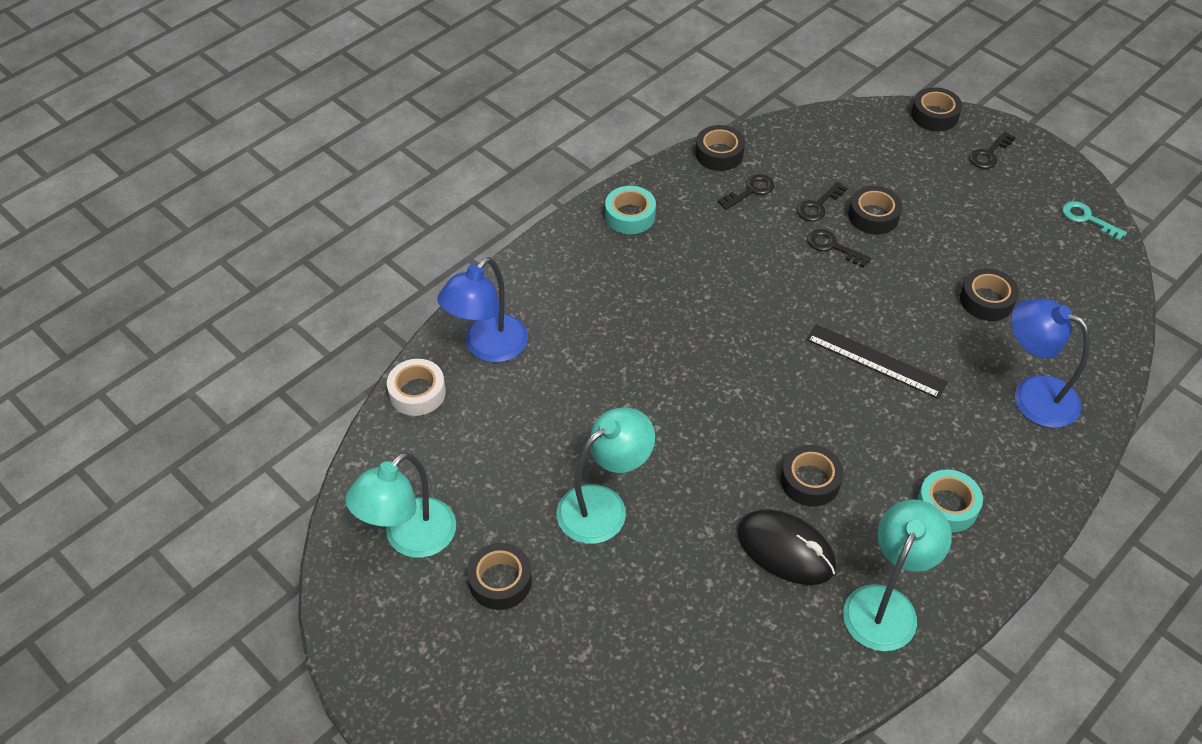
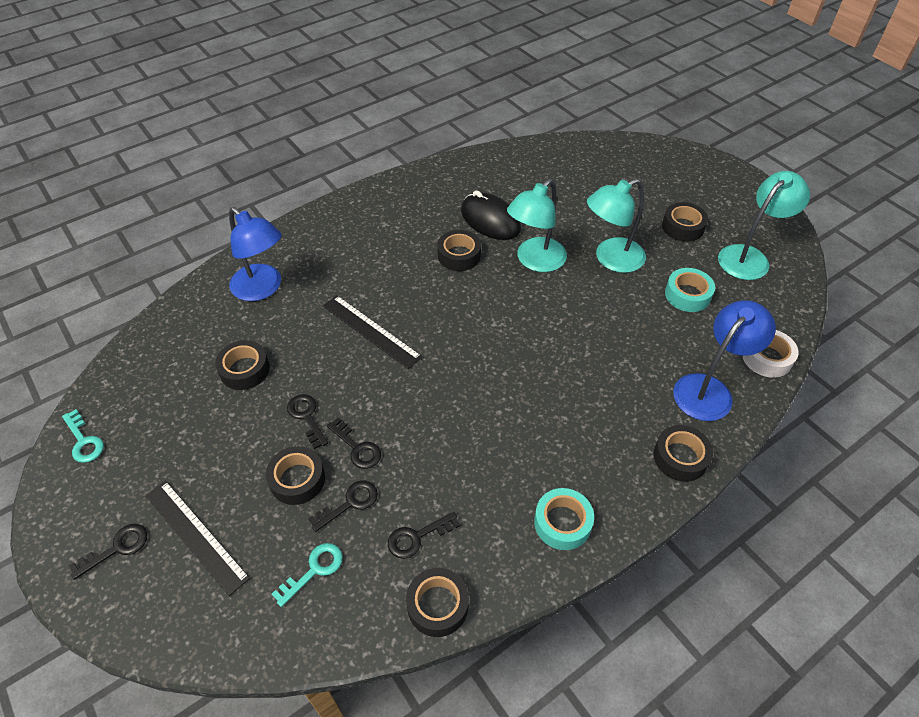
camera: 170 degrees left, 0 degrees up
turquoise lamp [843,500,952,651] -> turquoise lamp moved to [507,179,567,272]
black tape [911,87,962,131] -> black tape moved to [653,425,713,482]
turquoise tape [917,469,983,532] -> turquoise tape moved to [665,268,715,312]
none -> black ruler [145,481,250,596]
none -> turquoise key [272,543,343,607]
none -> black key [287,394,328,449]

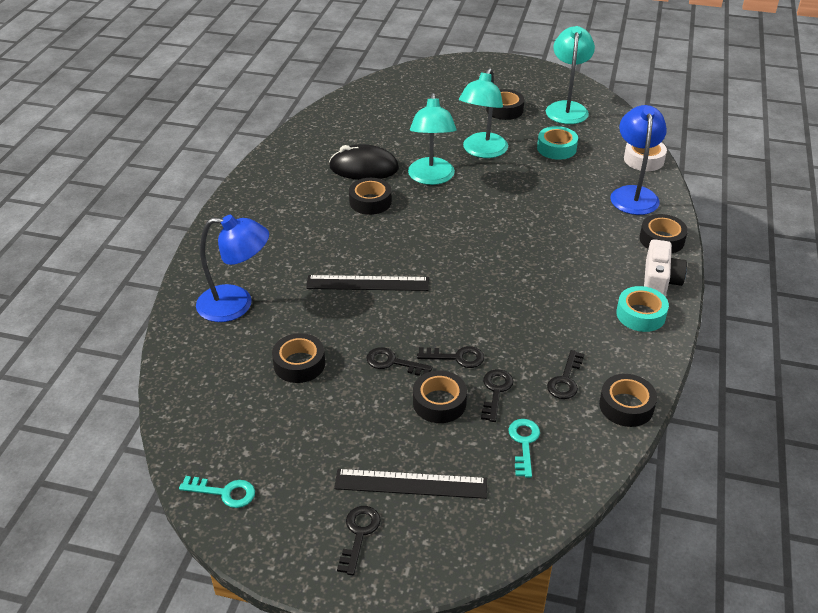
camera: 40 degrees left, 10 degrees down
none -> white camera [644,239,687,296]

